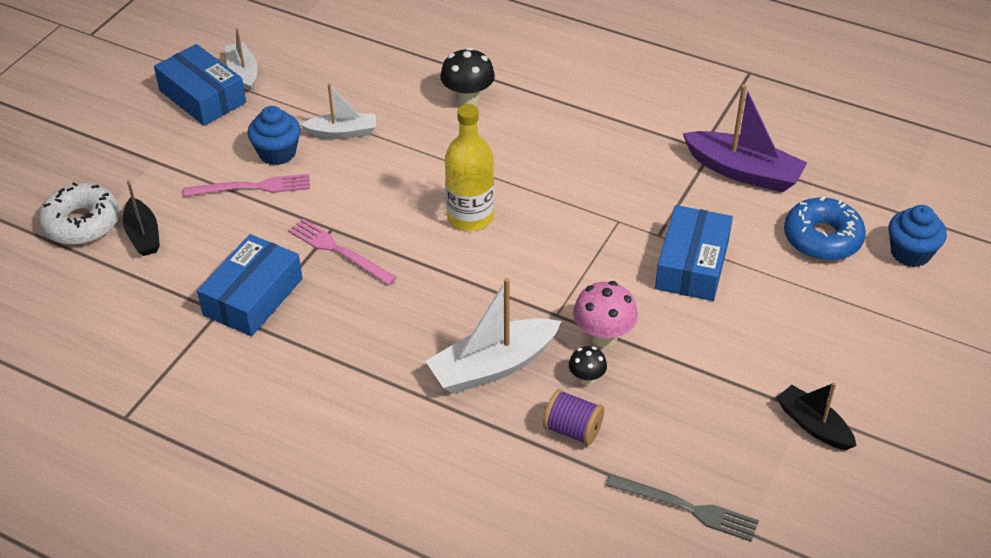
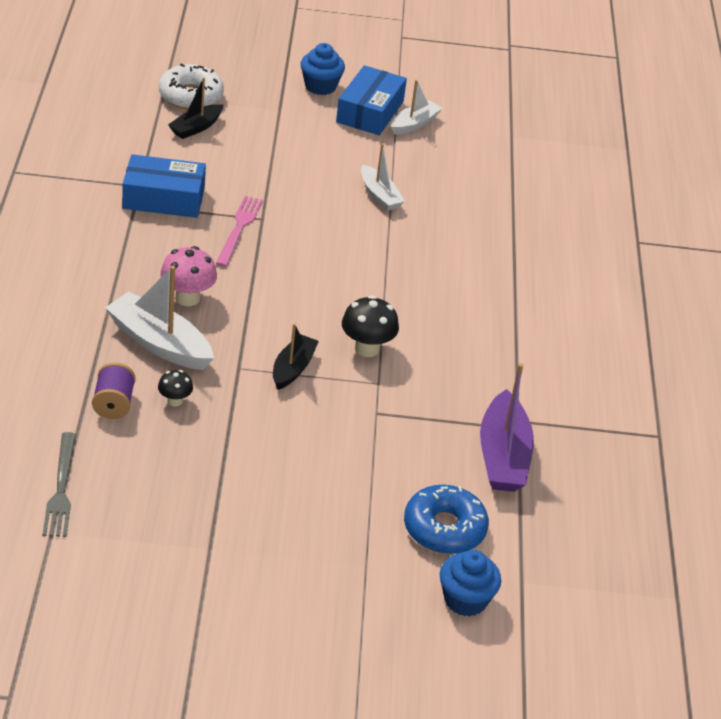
camera: 60 degrees right, 5 degrees down
pink fork [183,174,310,197] -> none
blue cupcake [247,106,301,165] -> blue cupcake moved to [301,43,345,95]
black mushroom [440,47,495,105] -> black mushroom moved to [342,295,399,357]
yellow bottle [445,104,494,231] -> none
pink mushroom [573,281,638,348] -> pink mushroom moved to [160,246,217,306]
blue box [655,205,733,301] -> none
black boat [776,382,857,450] -> black boat moved to [273,323,319,390]

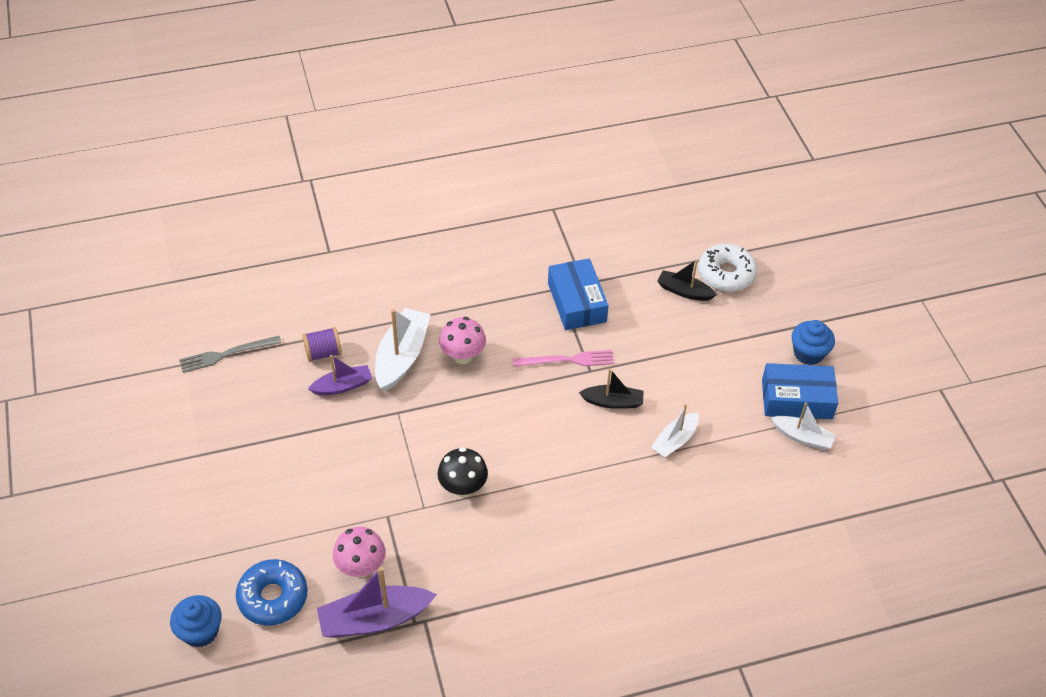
camera: 75 degrees right, 10 degrees up
black mushroom [158,370,193,406] -> purple boat [308,355,372,395]
black boat [273,323,319,390] -> black boat moved to [579,369,644,409]
none -> pink mushroom [333,527,386,578]

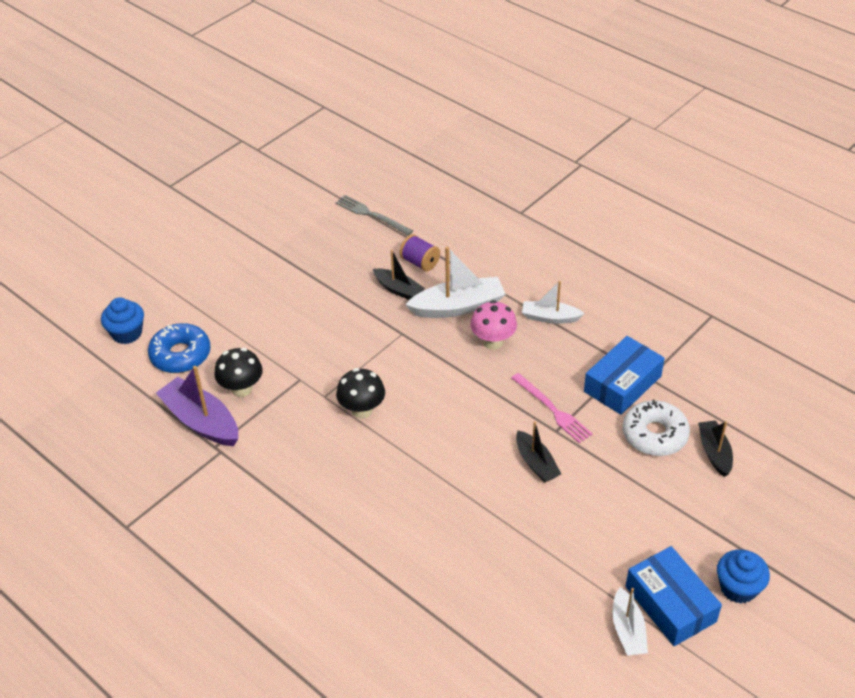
camera: 60 degrees right, 5 degrees down
purple boat [308,355,372,395] -> black boat [373,250,425,300]
pink mushroom [333,527,386,578] -> black mushroom [214,348,263,397]
white boat [651,404,699,458] -> white boat moved to [522,281,585,324]
white donut [698,244,757,292] -> white donut moved to [623,400,690,456]

